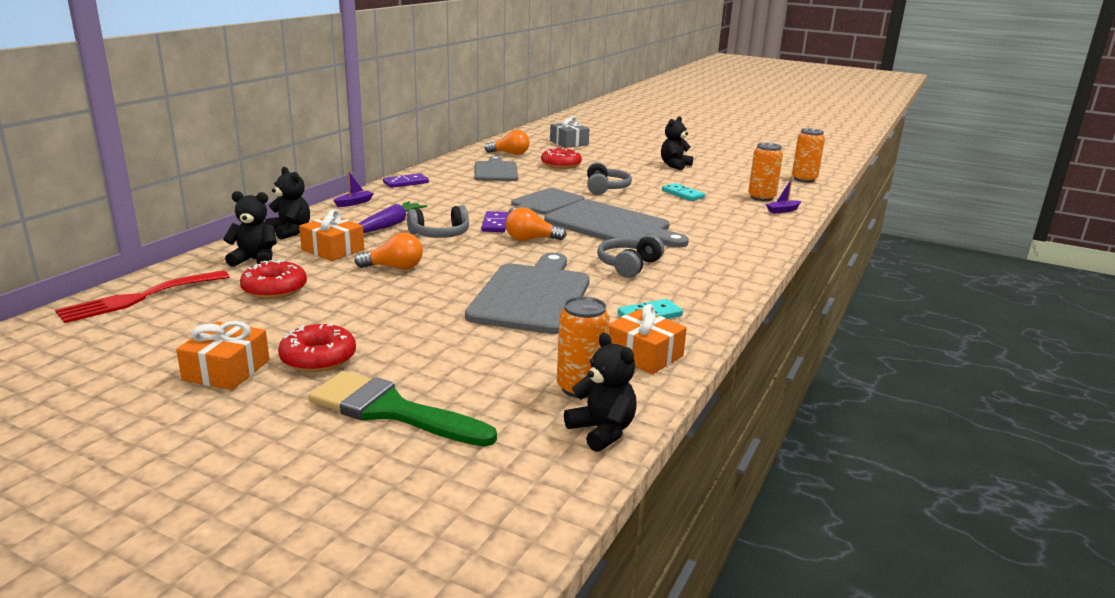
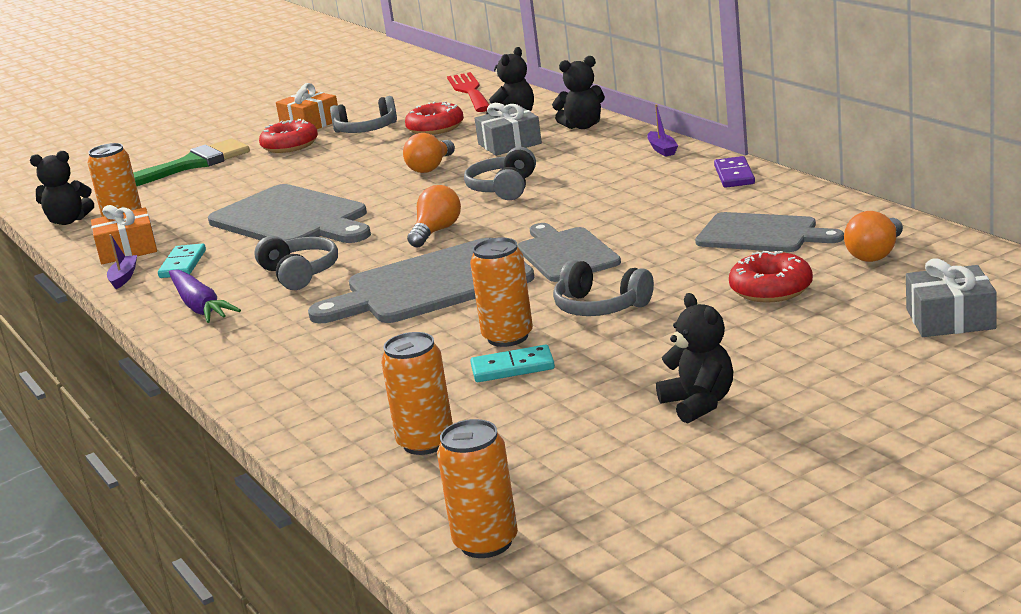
camera: 125 degrees right, 0 degrees up
orange gift [299,210,364,261] -> grey gift [474,103,542,156]
purple carrot [358,201,427,233] -> purple carrot moved to [169,269,241,323]
purple domino [481,211,509,232] -> none
purple boat [766,178,801,214] -> purple boat moved to [107,234,137,289]
none -> grey headphones [330,96,397,133]
none -> orange can [470,237,533,347]

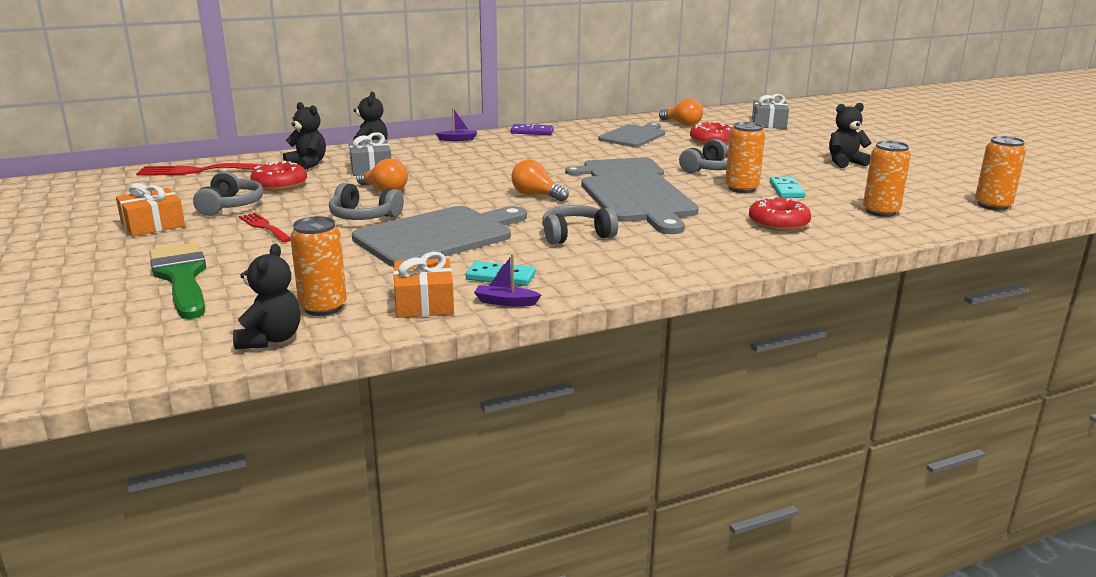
camera: 85 degrees left, 0 degrees up
purple carrot [169,269,241,323] -> none
red donut [259,119,318,153] -> red donut moved to [749,196,811,231]
grey headphones [464,147,536,200] -> grey headphones moved to [329,183,404,220]
none -> red fork [239,213,291,242]

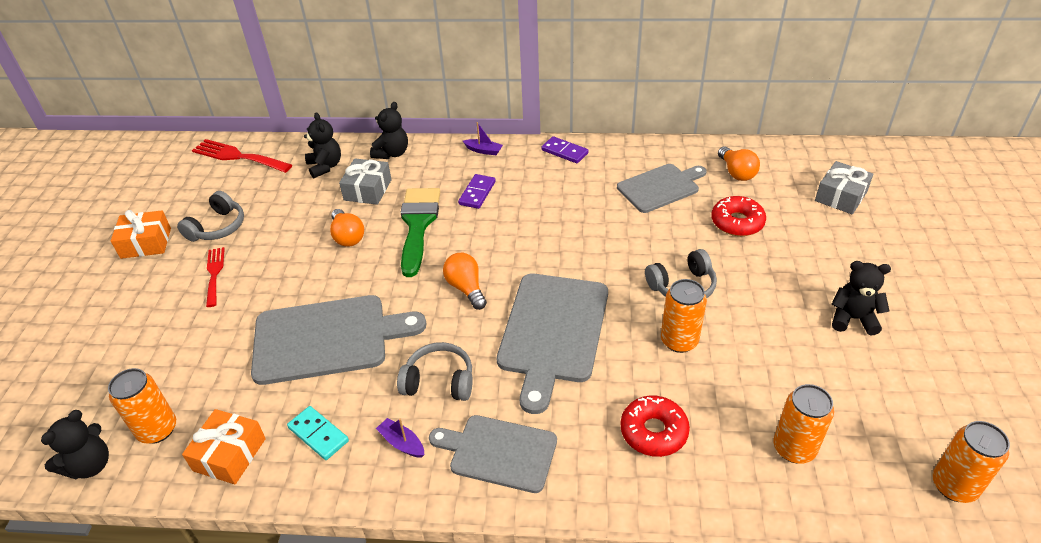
camera: 30 degrees right, 20 degrees up
green brush [149,243,206,319] -> green brush moved to [400,188,440,277]
red donut [250,161,307,191] -> none
grey headphones [329,183,404,220] -> none
purple boat [474,254,541,307] -> purple boat moved to [376,418,425,458]
grey cutting board [565,157,664,176] -> grey cutting board moved to [429,415,557,493]
turquoise domino [770,177,806,198] -> none
none -> purple domino [458,174,496,209]

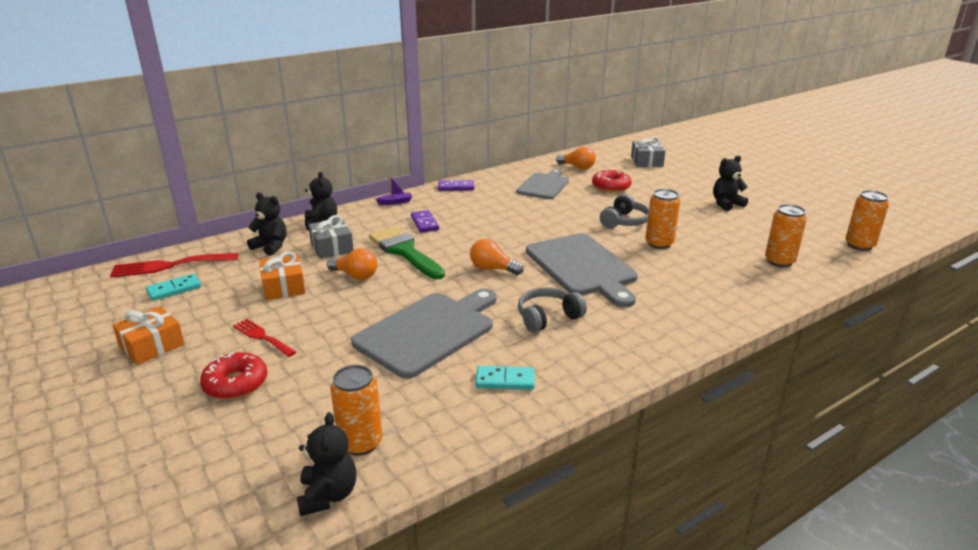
camera: 40 degrees left, 15 degrees down
grey headphones [177,191,244,242] -> none
orange gift [182,409,266,484] -> orange gift moved to [259,252,306,300]
purple boat [376,418,425,458] -> none
grey cutting board [429,415,557,493] -> none
red donut [621,396,690,457] -> red donut moved to [200,352,267,400]
none -> turquoise domino [146,274,201,301]

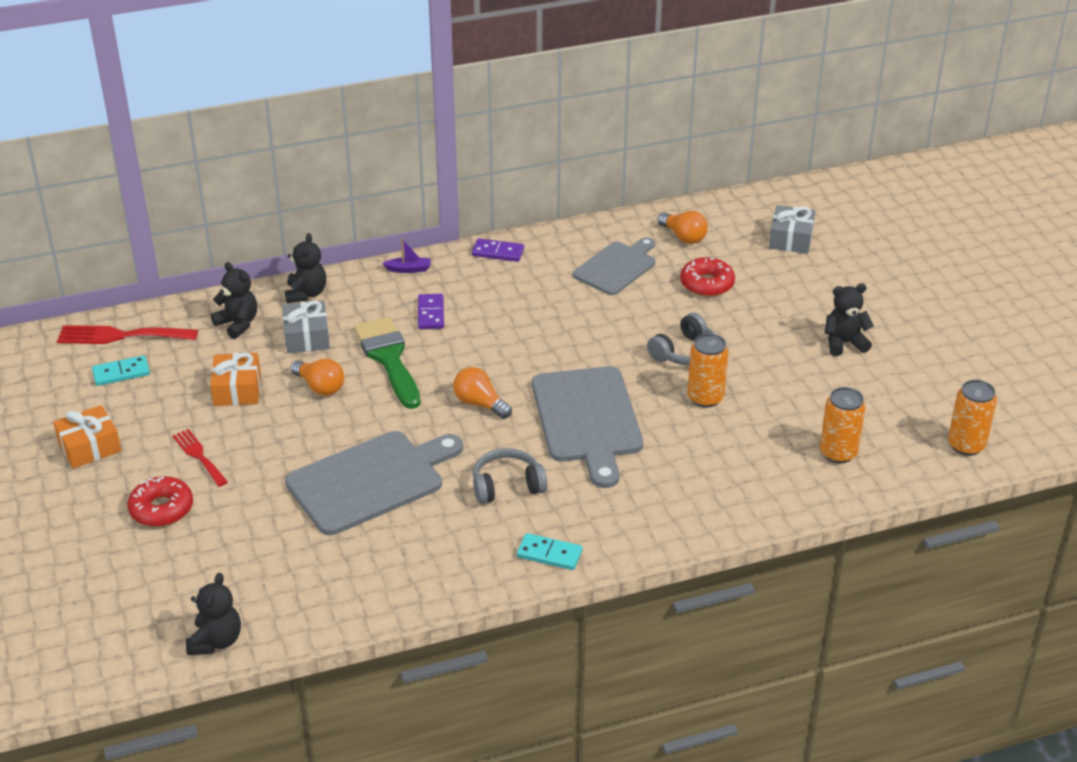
camera: 15 degrees right, 10 degrees up
orange can [330,365,382,455] -> none
turquoise domino [476,366,534,390] -> turquoise domino moved to [517,533,582,570]

